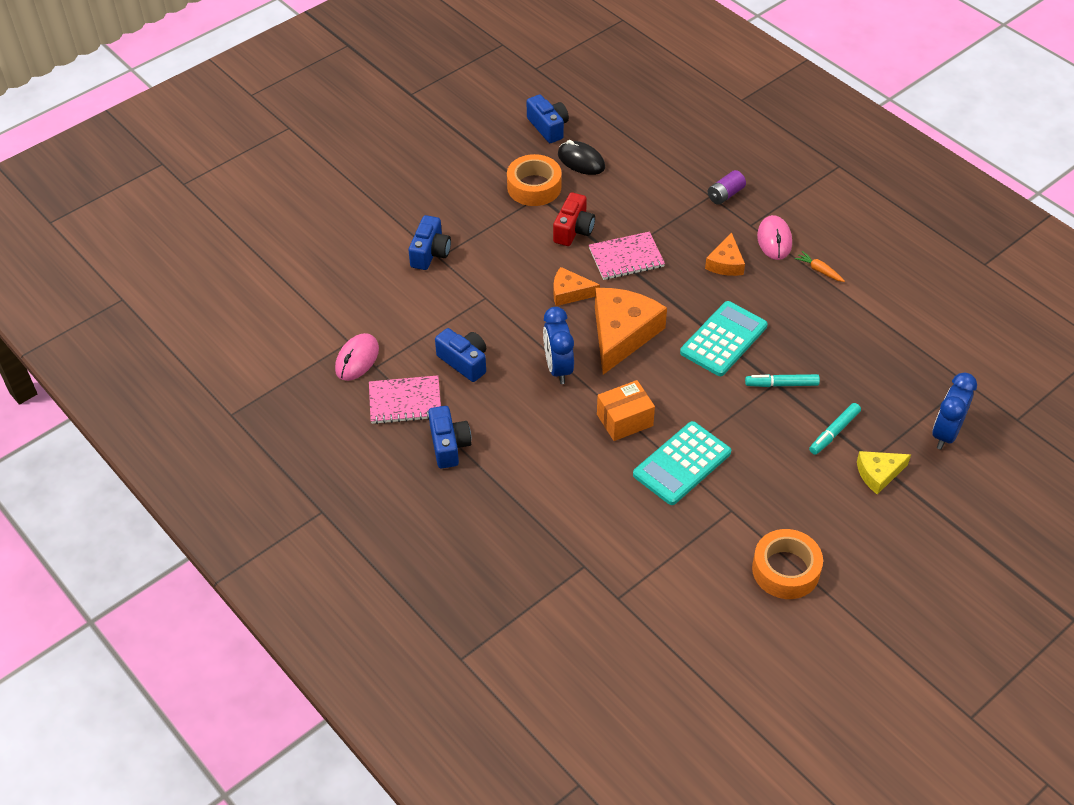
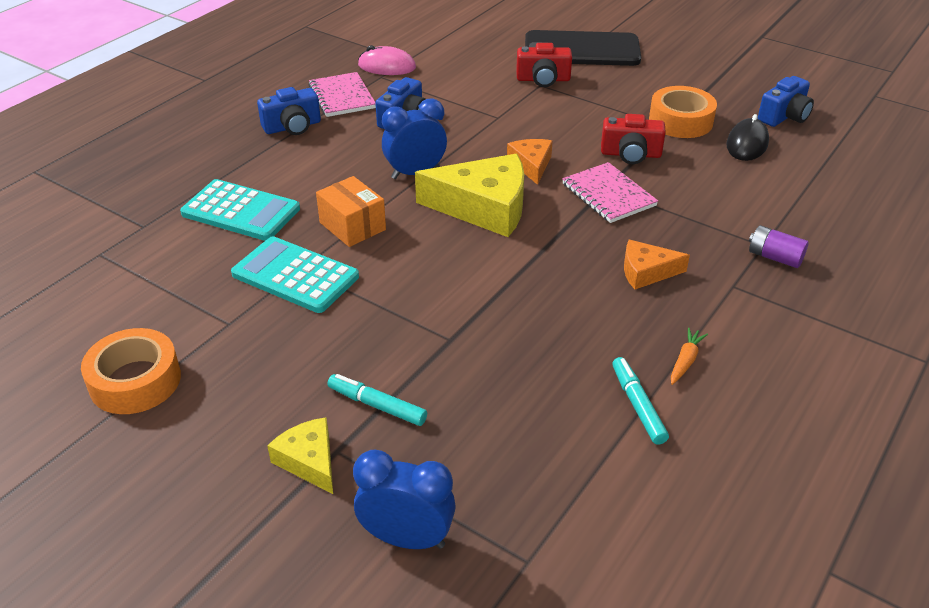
camera: 75 degrees right, 10 degrees down
blue camera [409,215,451,270] -> red camera [516,43,572,87]
orange cheese [595,288,667,375] -> yellow cheese [415,154,524,237]
turquoise calculator [680,301,768,376] -> turquoise calculator moved to [180,179,300,241]
turquoise marker [745,374,820,387] -> turquoise marker moved to [612,357,669,445]
pink mouse [757,215,792,260] -> none
none -> black phone [525,30,641,66]

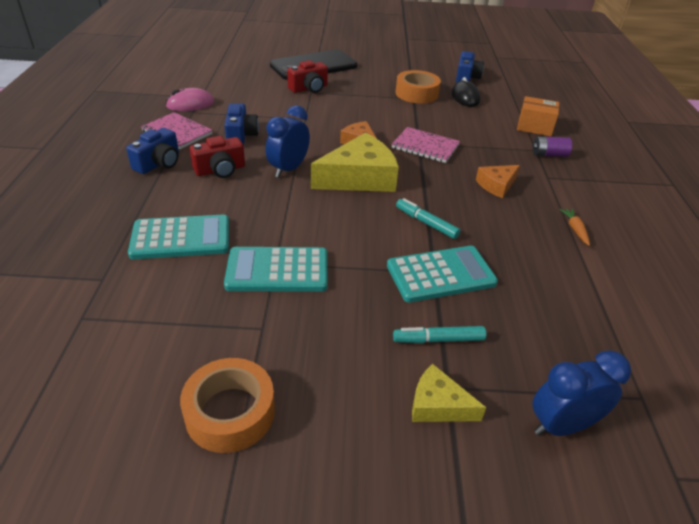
camera: 35 degrees left, 0 degrees up
orange box [316,176,386,247] -> orange box moved to [517,96,559,136]
red camera [601,114,666,164] -> red camera moved to [190,136,245,178]
turquoise marker [612,357,669,445] -> turquoise marker moved to [396,198,460,239]
none -> turquoise calculator [387,246,498,302]

